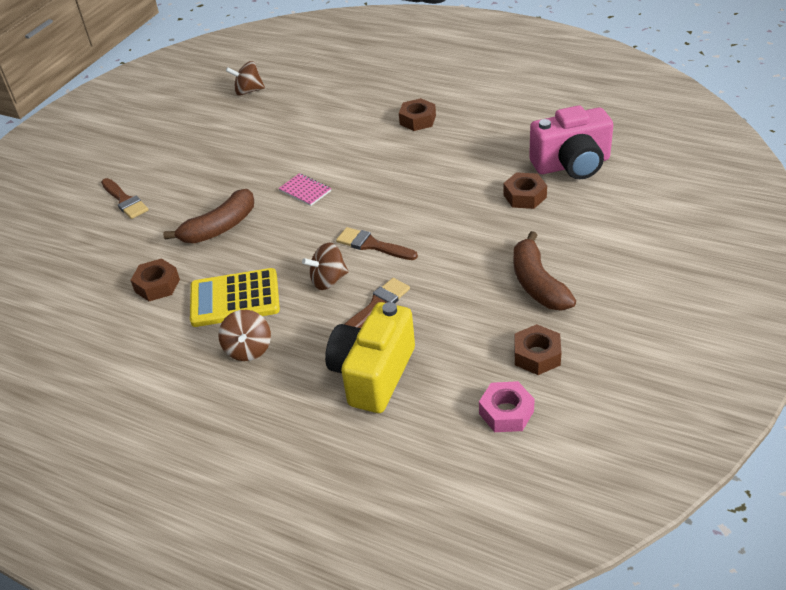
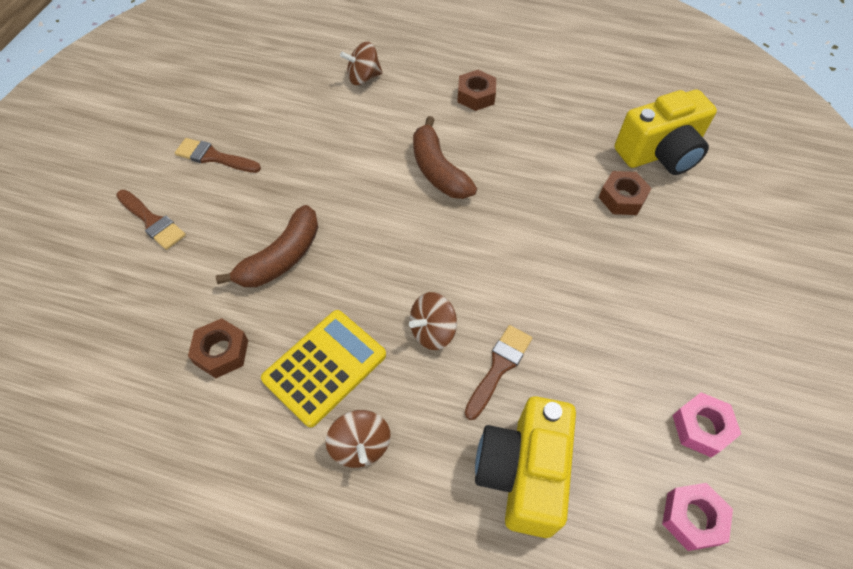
camera: 15 degrees left, 15 degrees up
yellow calculator [190,268,280,327] -> yellow calculator turned 150 degrees clockwise [261,310,386,427]
brown spinning top [226,61,265,96] -> brown spinning top moved to [340,42,383,85]
pink notebook [278,173,331,206] -> none
brown brush [336,227,418,260] -> brown brush moved to [175,138,261,173]
brown banana [514,231,576,311] -> brown banana moved to [413,116,477,199]
brown nut [514,324,561,375] -> pink nut [672,392,741,457]
pink camera [529,105,613,179] -> yellow camera [615,90,717,175]

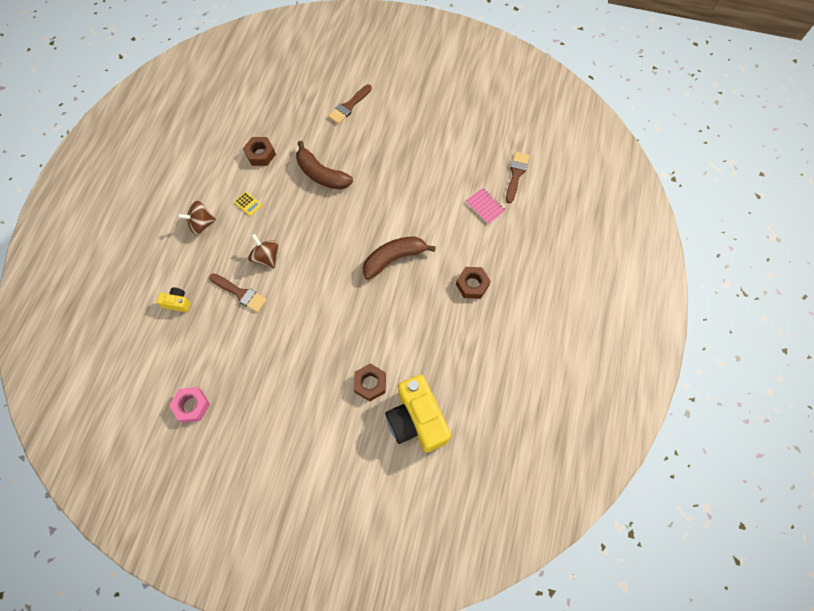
camera: 90 degrees right, 10 degrees up
brown brush [175,138,261,173] -> brown brush moved to [506,152,530,203]
yellow calculator [261,310,386,427] -> yellow calculator [234,192,262,216], size x0.40
brown spinning top [340,42,383,85] -> pink notebook [466,188,506,224]
yellow camera [475,396,576,538] -> yellow camera [156,287,190,312], size x0.44
pink nut [662,483,733,551] -> none

